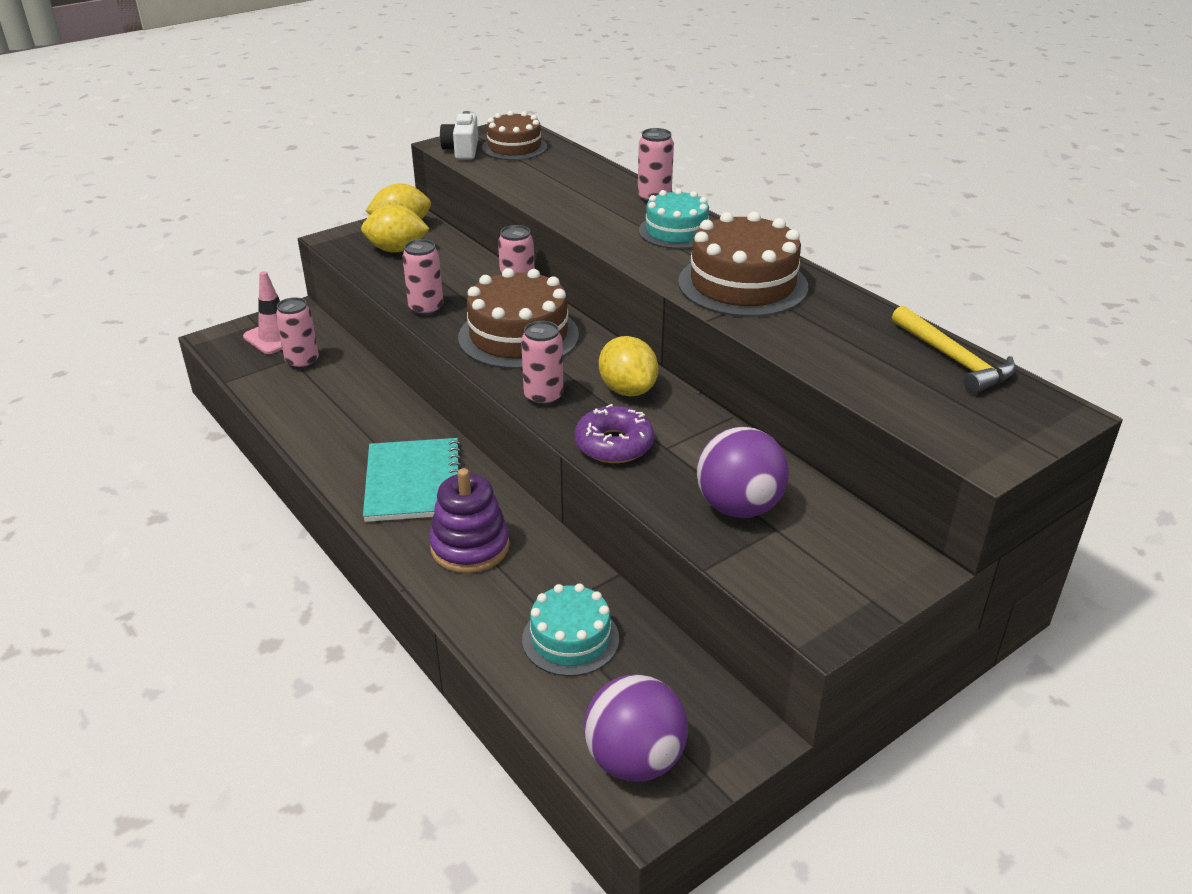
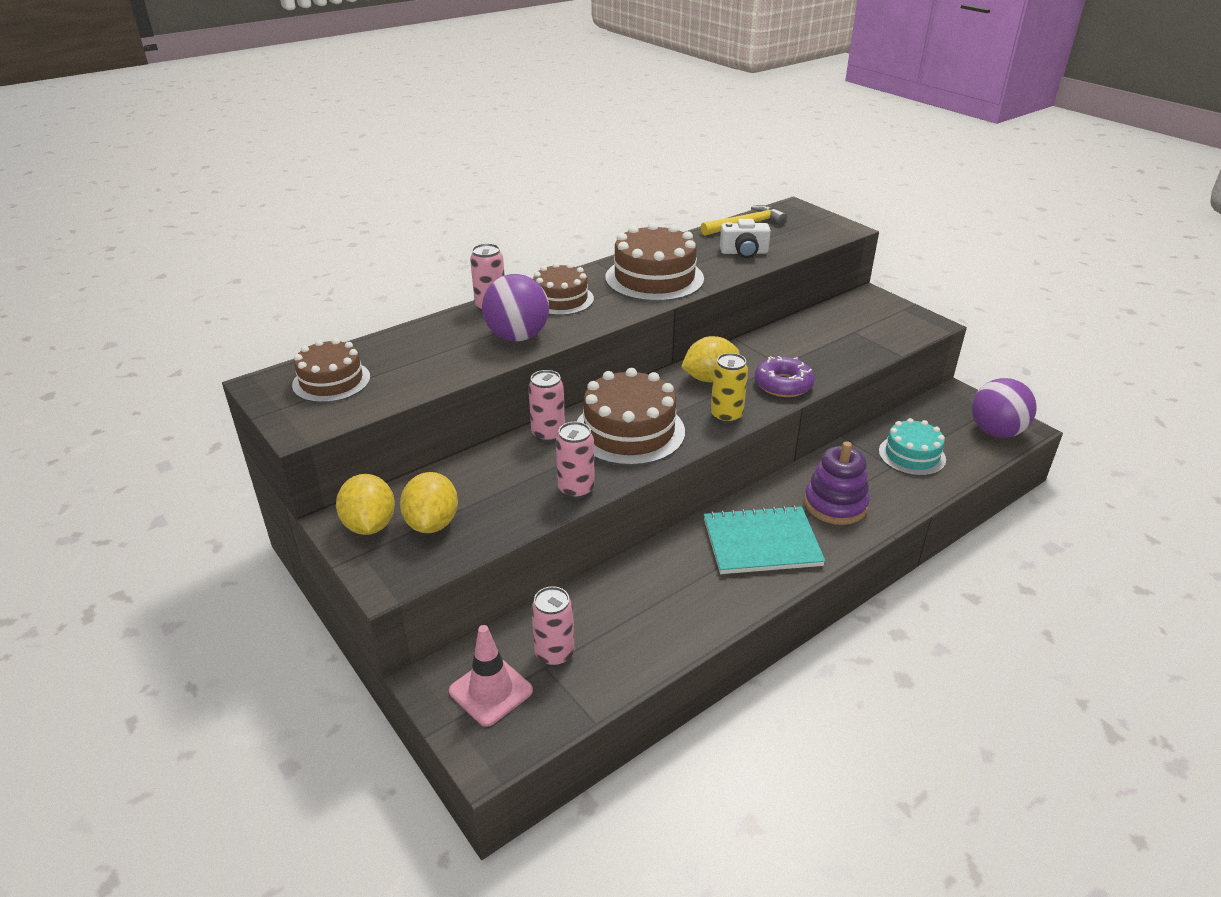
camera: 90 degrees left, 0 degrees up
white camera [440,111,478,159] -> white camera moved to [720,219,771,258]
pink can [521,321,564,406] -> yellow can [710,353,748,424]
turquoise cake [639,189,709,249] -> brown cake [533,263,594,315]
purple ball [697,427,789,518] -> purple ball moved to [482,274,549,341]

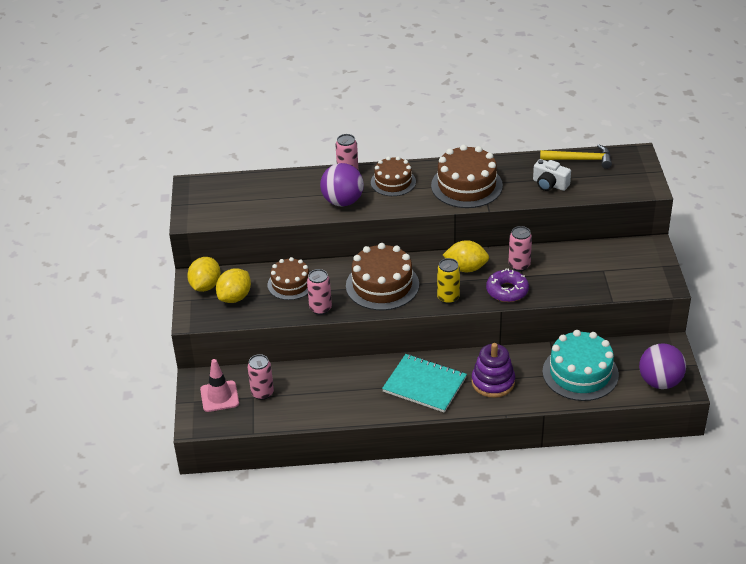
camera: 35 degrees right, 5 degrees up
brown cake [292,338,370,403] -> brown cake moved to [268,257,309,300]
pink can [528,370,565,442] -> pink can moved to [508,226,532,271]
turquoise cake [879,418,946,476] -> turquoise cake [542,330,619,401], size x1.57

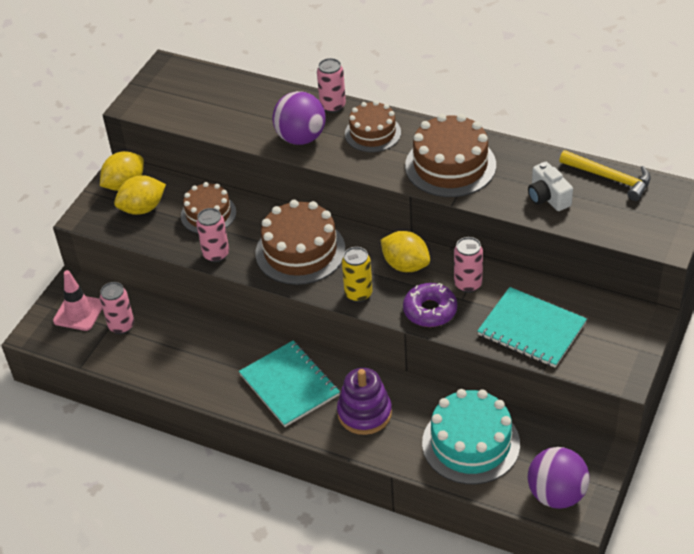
camera: 30 degrees right, 5 degrees up
none -> turquoise notebook [477,287,587,368]

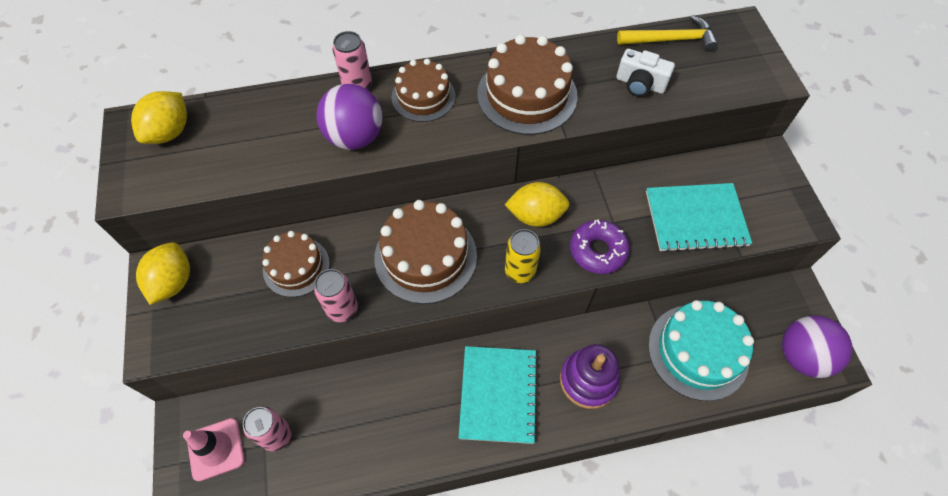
camera: 40 degrees left, 15 degrees up
yellow lemon [114,175,166,215] -> yellow lemon moved to [131,91,187,144]
turquoise notebook [239,341,340,427] -> turquoise notebook turned 75 degrees clockwise [459,346,538,444]
pink can [454,237,483,293] -> none

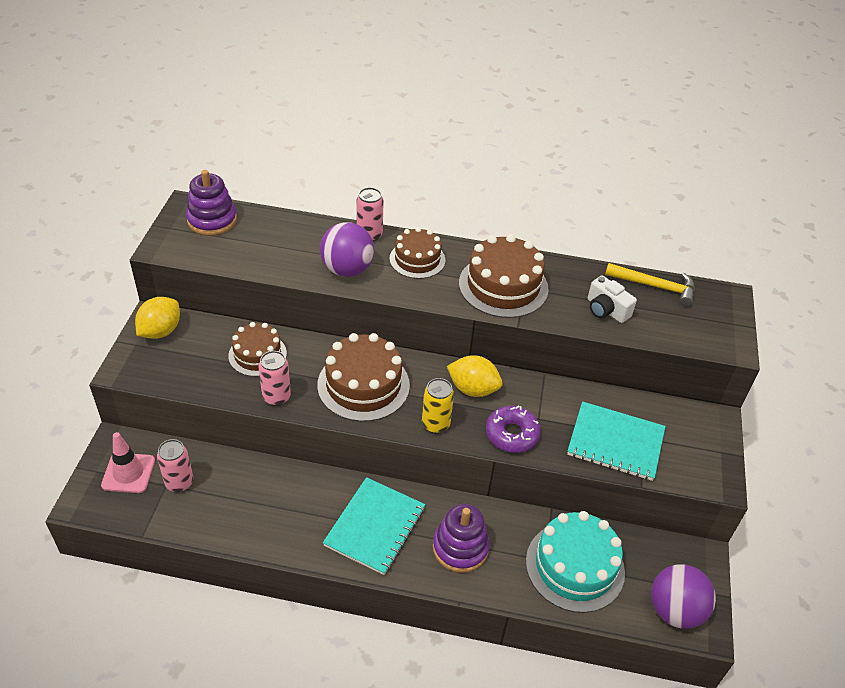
camera: 20 degrees right, 15 degrees down
yellow lemon [131,91,187,144] -> purple stacking toy [186,170,237,236]

